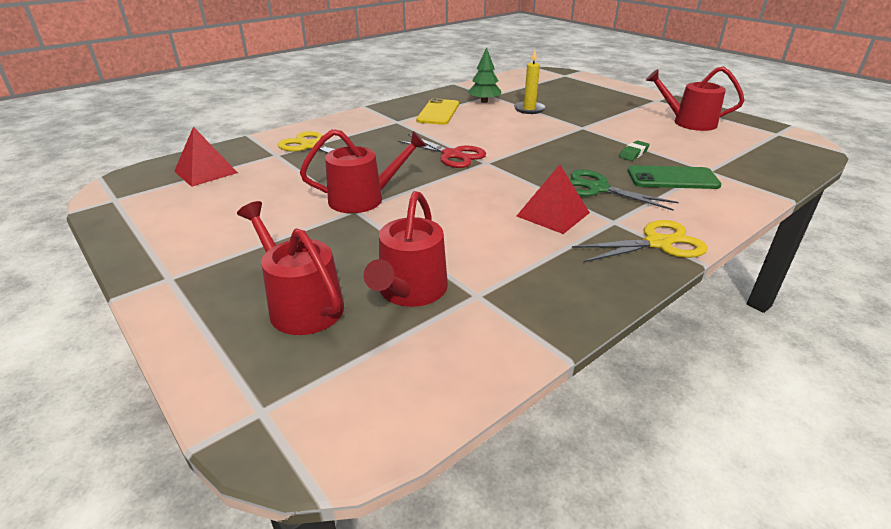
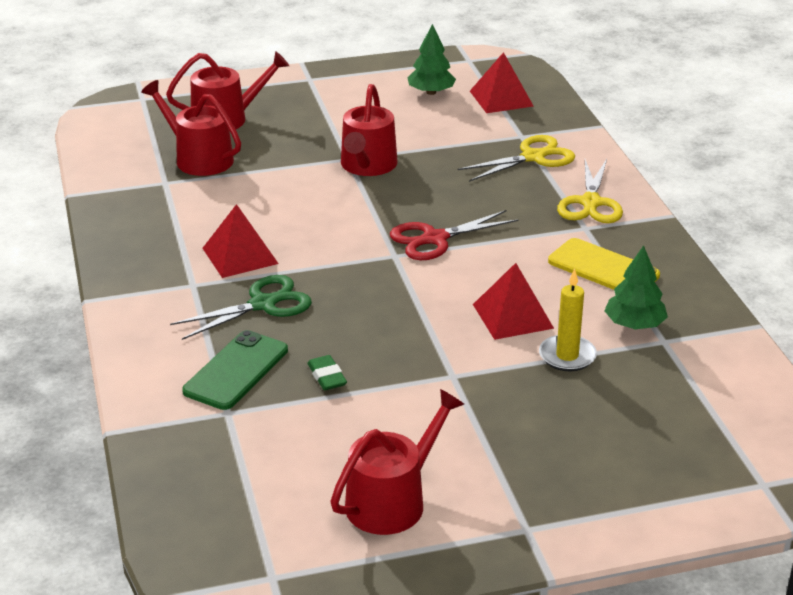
camera: 115 degrees right, 0 degrees up
yellow scissors [572,220,708,263] -> yellow scissors moved to [557,159,623,223]
none -> green tree [407,24,456,95]
none -> red pyramid [473,263,554,340]

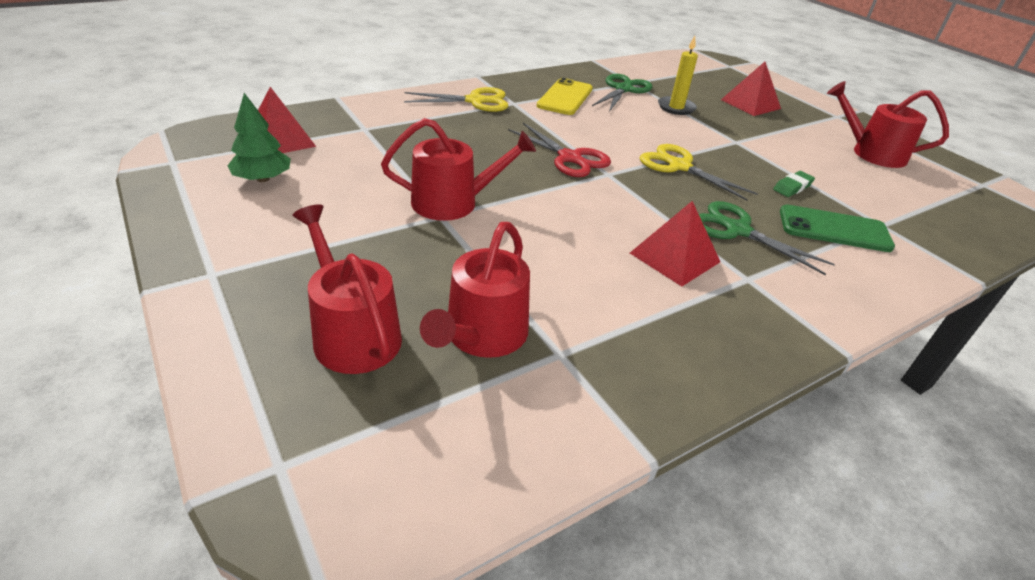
camera: 110 degrees left, 5 degrees up
yellow scissors [457,135,575,182] -> yellow scissors moved to [640,144,758,201]
red pyramid [473,263,554,340] -> red pyramid moved to [721,62,781,116]
green tree [604,245,668,329] -> green scissors [592,74,652,112]

